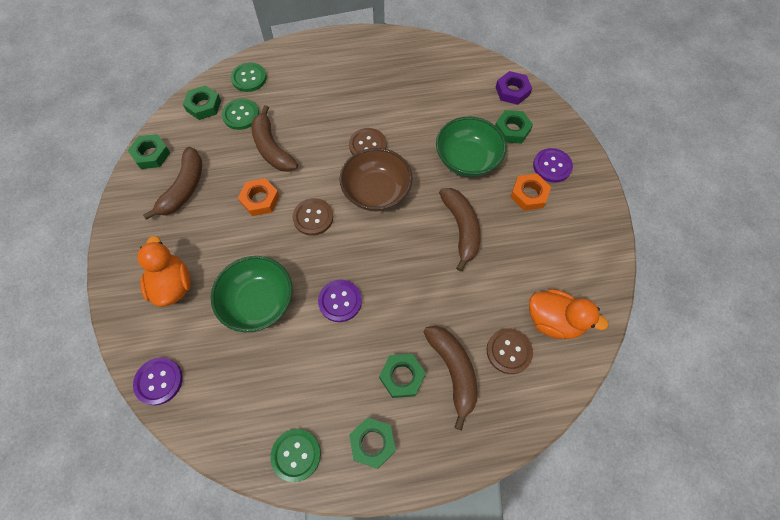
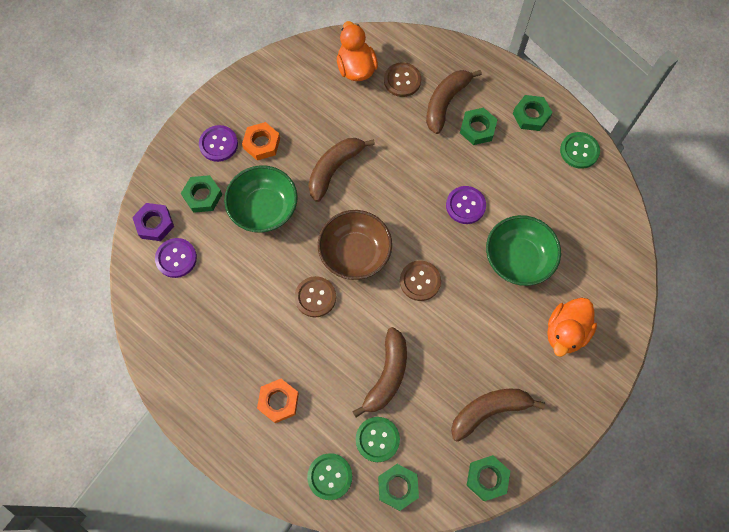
camera: 130 degrees left, 5 degrees up
purple button [133,357,183,405] -> purple button moved to [155,238,197,278]
orange nut [238,178,280,216] -> orange nut moved to [257,379,299,423]

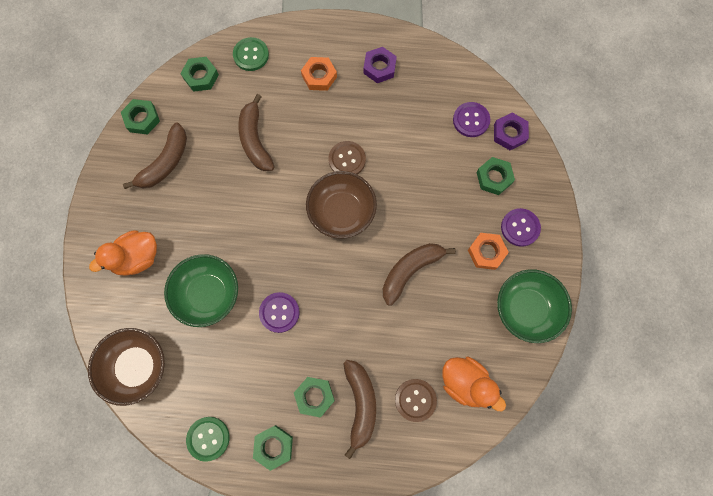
camera: 145 degrees right, 5 degrees up
green bowl [224,165,298,233] -> green bowl moved to [497,269,572,343]
brown banana [308,138,375,202] -> brown banana turned 135 degrees counterclockwise [383,243,456,306]
green button [356,417,400,462] -> none
brown button [400,260,441,301] -> none
orange duck [547,297,597,357] -> orange duck turned 120 degrees counterclockwise [89,230,157,275]
none -> brown bowl [88,328,165,406]
none -> purple nut [363,47,397,83]

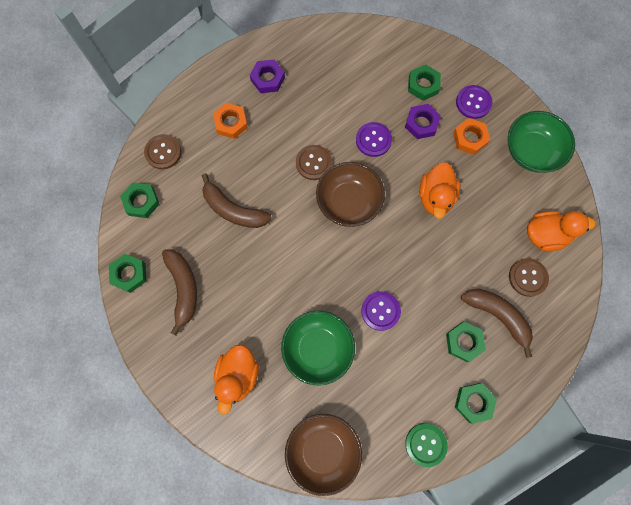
camera: 45 degrees left, 0 degrees up
green button [233,37,269,71] -> brown button [144,134,181,169]
brown banana [383,243,456,306] -> orange duck [419,162,461,219]
purple button [453,102,490,137] -> purple button moved to [356,122,392,157]
purple nut [494,113,529,150] -> purple nut moved to [405,104,441,139]

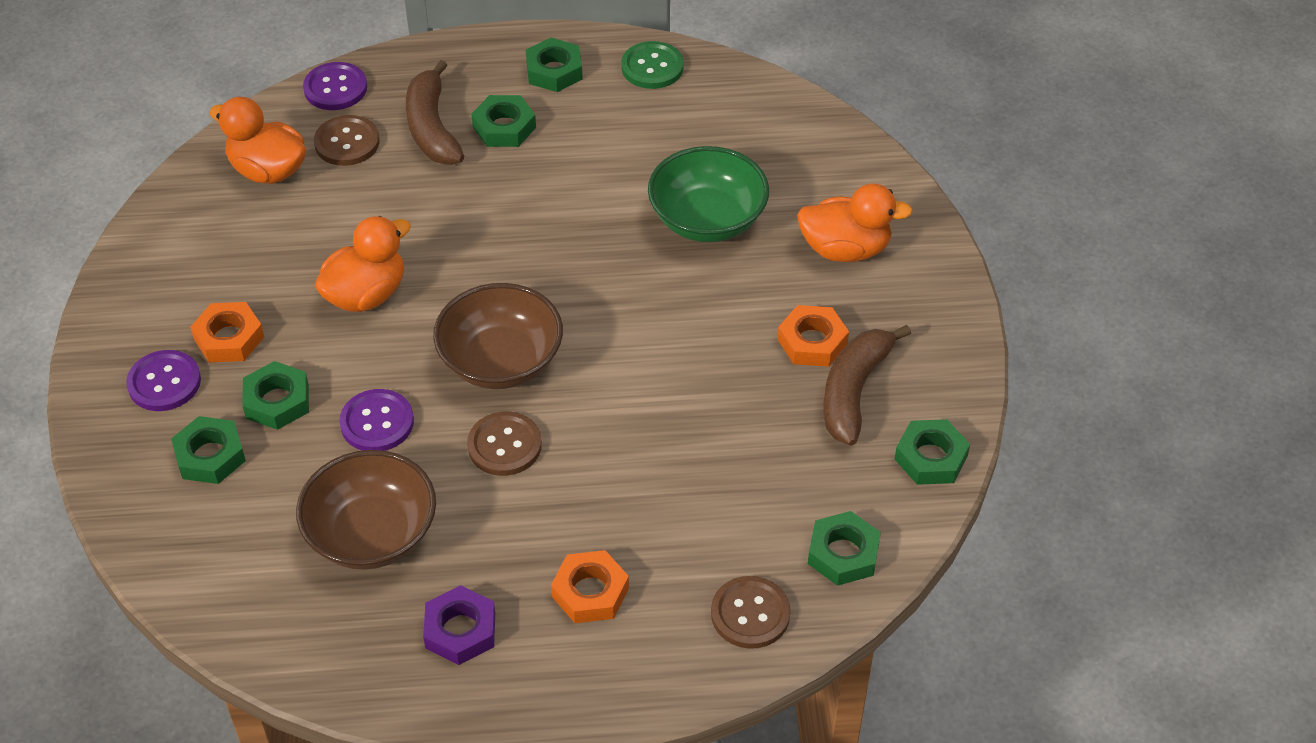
camera: 145 degrees left, 25 degrees down
brown banana [202,173,272,228] -> none
orange duck [214,345,259,415] -> orange duck turned 45 degrees clockwise [797,184,913,262]
brown bowl [285,414,362,496] -> brown bowl moved to [296,450,436,570]
purple button [362,291,401,331] -> purple button moved to [303,62,367,110]
purple nut [405,104,441,139] -> green nut [242,361,309,430]
green bowl [508,111,575,173] -> none
none -> orange nut [778,305,849,367]

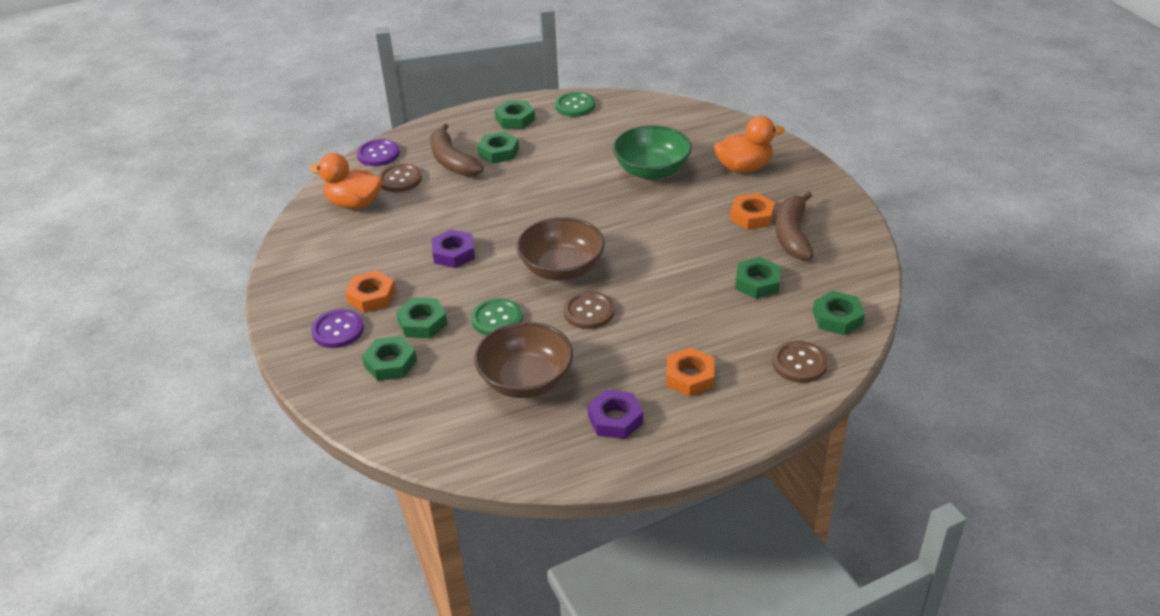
camera: 15 degrees left, 10 degrees down
orange duck [315,216,411,312] -> purple nut [431,229,475,268]
purple button [339,389,414,451] -> green button [471,298,523,335]
green nut [895,419,970,485] -> green nut moved to [735,257,781,299]

